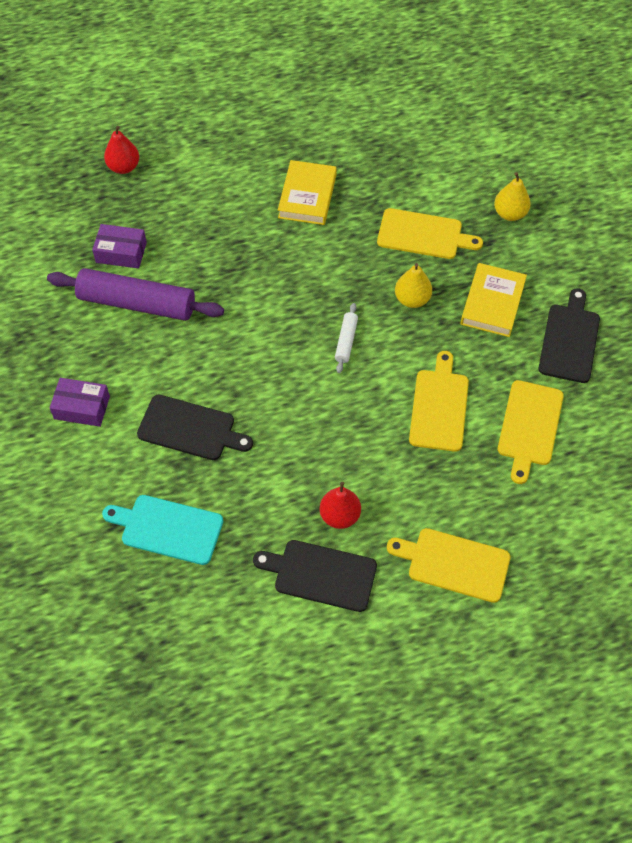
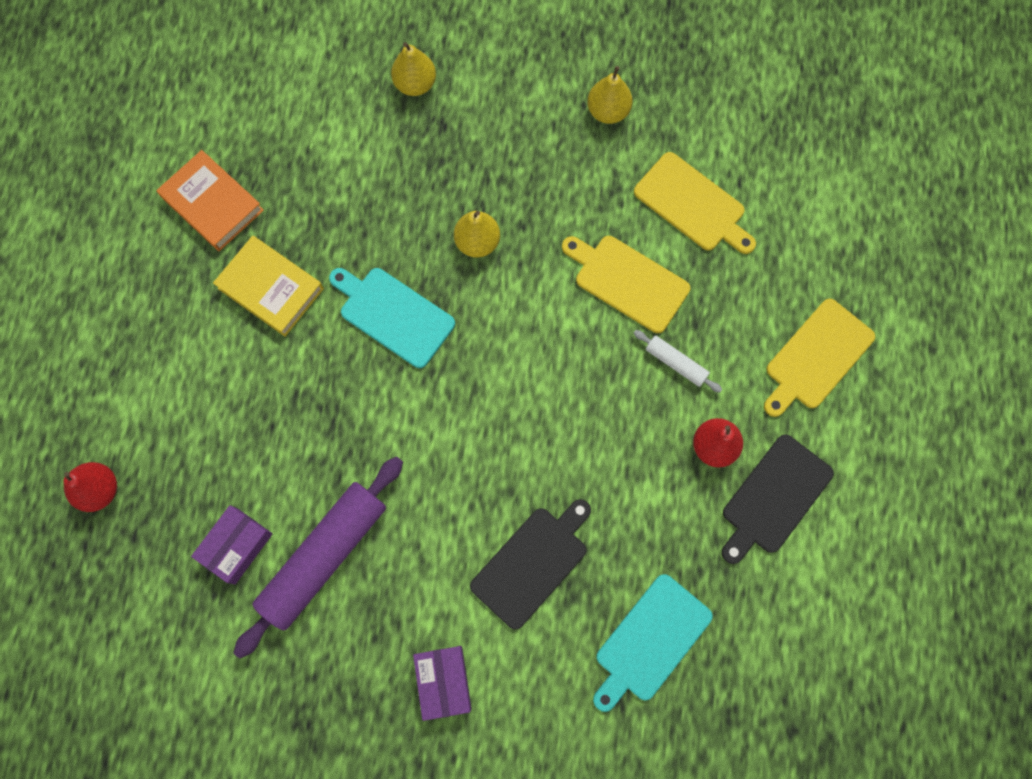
camera: 65 degrees left, 15 degrees up
purple box [50,378,110,427] -> purple box turned 45 degrees counterclockwise [413,646,472,721]
white rolling pin [335,303,358,373] -> white rolling pin moved to [634,330,722,393]
yellow cutting board [377,208,483,259] -> none
yellow book [461,263,527,337] -> none
black cutting board [539,288,600,383] -> yellow pear [587,66,633,124]
none -> orange book [156,150,264,251]
none -> turquoise cutting board [329,268,455,368]

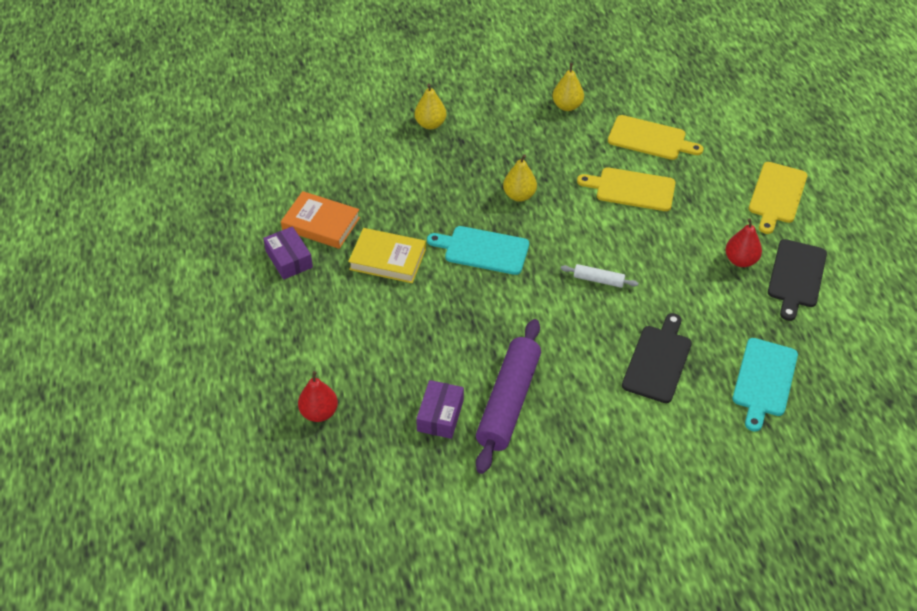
camera: 20 degrees left, 25 degrees down
purple box [413,646,472,721] -> purple box moved to [263,226,313,280]
white rolling pin [634,330,722,393] -> white rolling pin moved to [561,264,638,288]

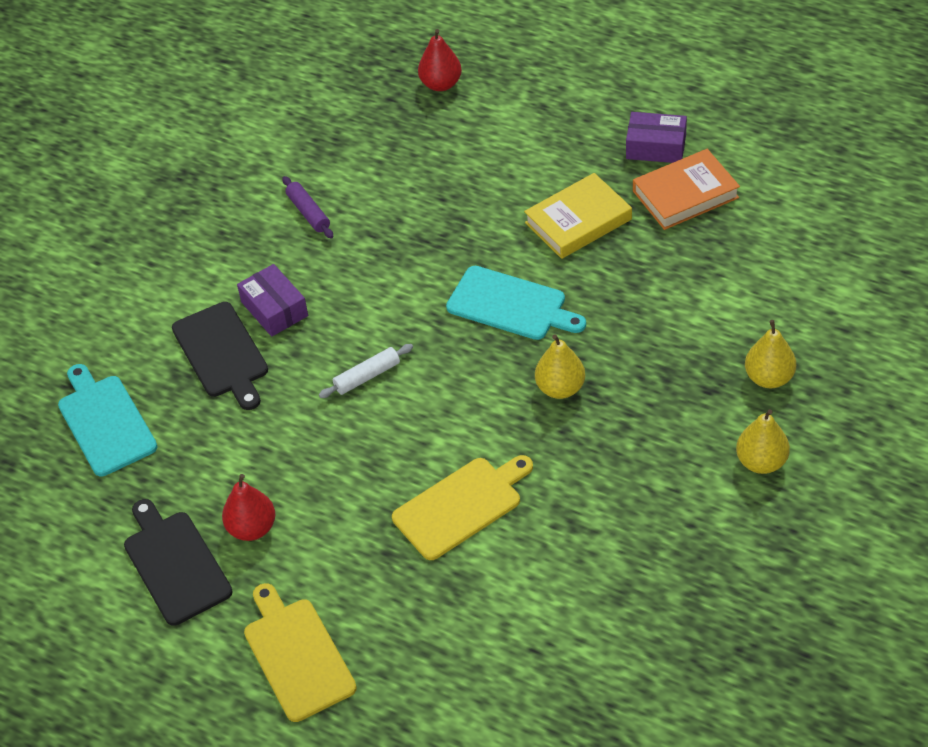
camera: 135 degrees right, 0 degrees up
purple box [416,380,464,439] -> purple box moved to [237,264,308,337]
turquoise cutting board [427,226,529,275] -> turquoise cutting board turned 60 degrees clockwise [446,266,586,340]
purple rolling pin [476,319,541,474] -> purple rolling pin [282,176,333,239], size x0.45
yellow pear [552,63,584,111] -> yellow pear moved to [736,409,790,474]
yellow cutting board [608,115,703,160] -> none

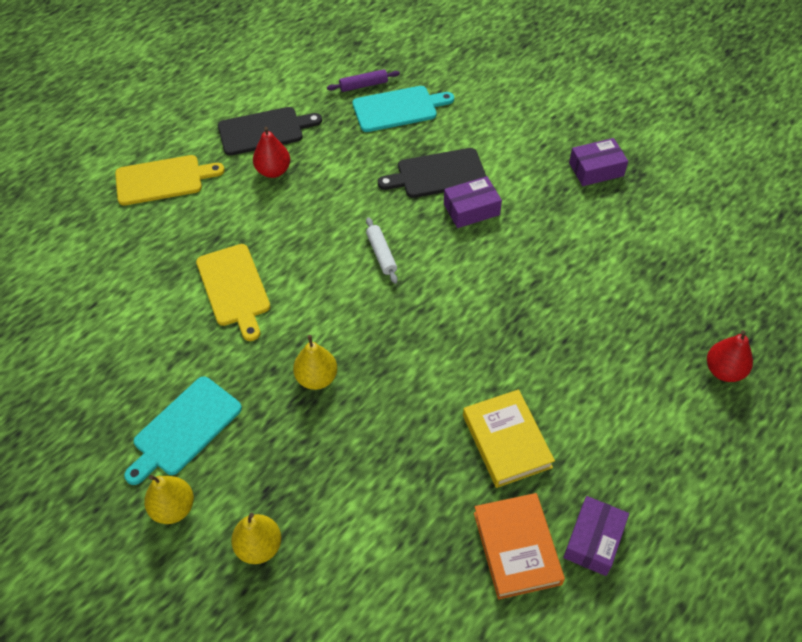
camera: 100 degrees right, 5 degrees up
purple rolling pin [282,176,333,239] -> purple rolling pin moved to [327,69,400,92]
turquoise cutting board [446,266,586,340] -> turquoise cutting board moved to [124,376,242,485]
none -> purple box [569,138,628,186]

